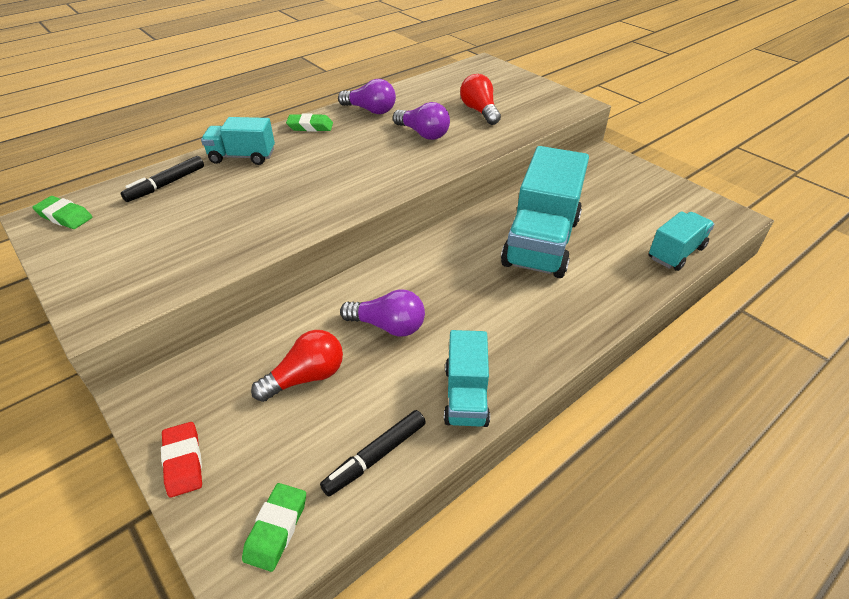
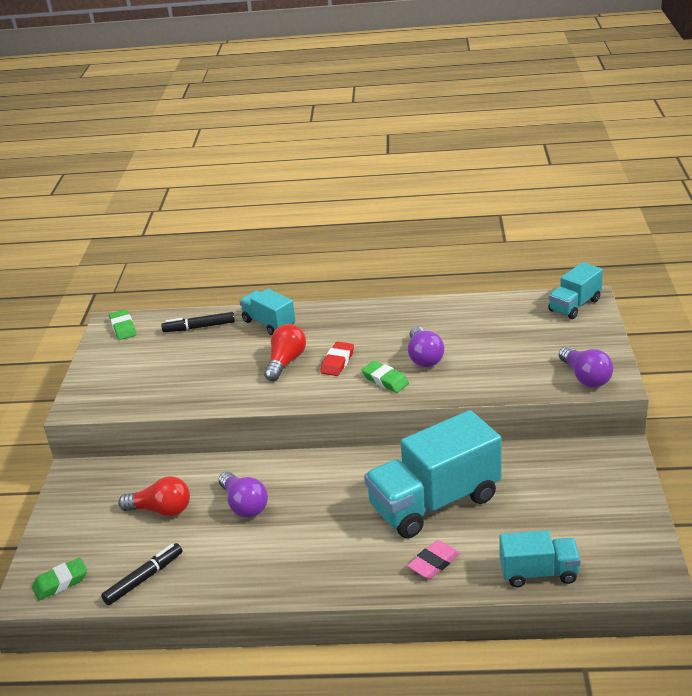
camera: 45 degrees right, 10 degrees down
red eraser [161,422,202,497] -> red eraser moved to [320,342,354,376]
green eraser [286,113,333,132] -> green eraser moved to [362,361,409,393]
black marker [320,410,426,496] -> black marker turned 135 degrees clockwise [101,543,183,605]
purple light bulb [338,79,396,114] -> purple light bulb moved to [559,346,613,387]
turquoise truck [444,330,490,427] -> turquoise truck moved to [548,262,603,319]
red light bulb [460,74,501,125] -> red light bulb moved to [264,324,306,381]
none -> pink eraser [407,540,460,579]

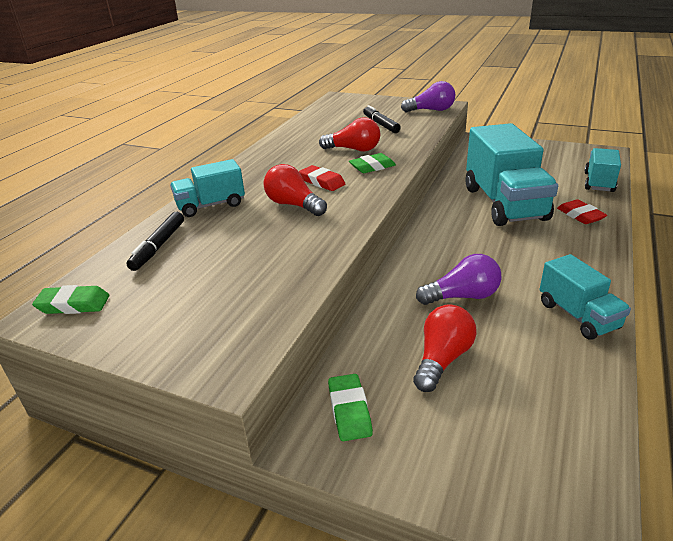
camera: 70 degrees left, 0 degrees up
green eraser [32,558,87,600] -> green eraser moved to [328,374,373,441]
black marker [101,543,183,605] -> black marker moved to [363,105,401,133]
pink eraser [407,540,460,579] -> red eraser [557,199,607,224]
purple light bulb [408,326,444,367] -> red light bulb [319,117,380,152]
turquoise truck [548,262,603,319] -> turquoise truck moved to [540,254,631,340]

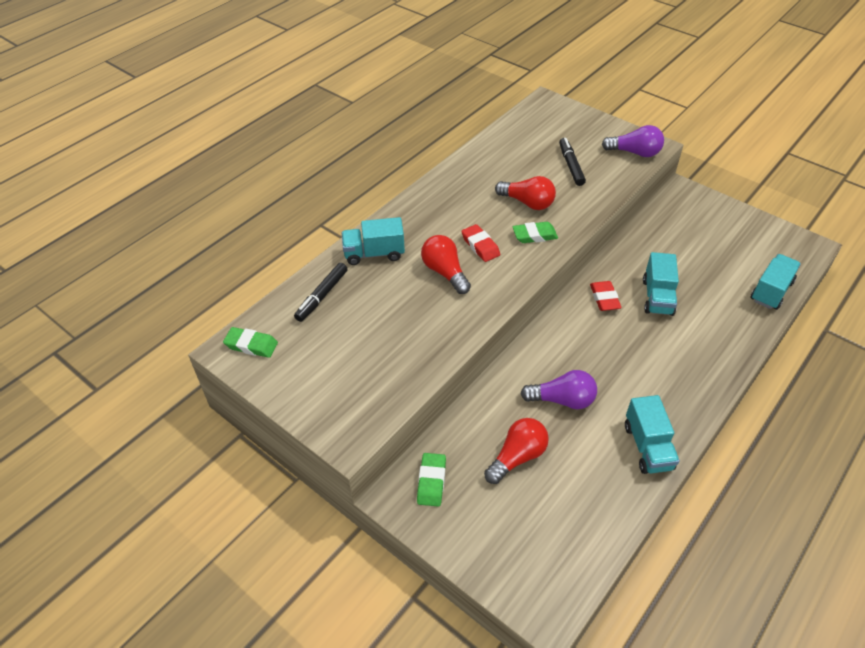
camera: 15 degrees right, 15 degrees up
turquoise truck [466,123,558,226] -> turquoise truck [643,252,679,316], size x0.54
red eraser [557,199,607,224] -> red eraser moved to [590,281,622,311]

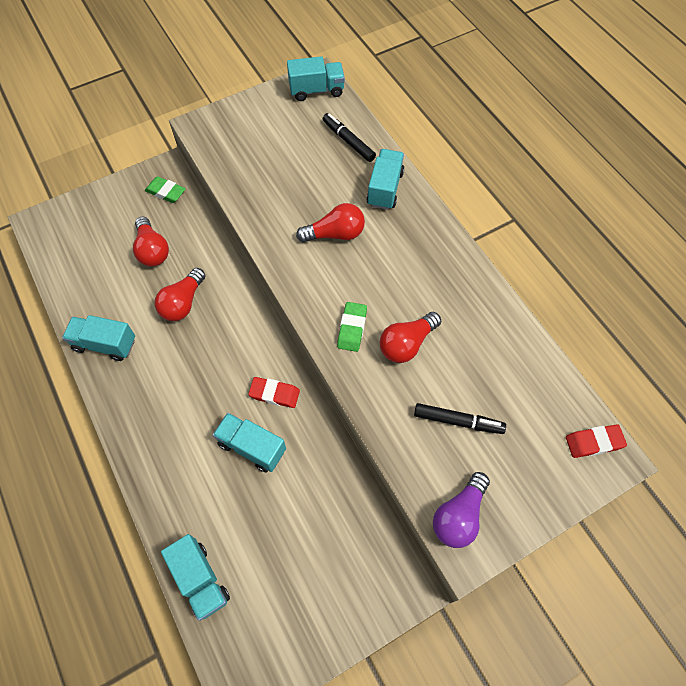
camera: 110 degrees right, 15 degrees up
green eraser [223,327,278,358] -> turquoise truck [287,56,345,101]
red eraser [461,224,500,262] -> red eraser moved to [566,424,627,458]
purple light bulb [520,370,597,409] -> red light bulb [155,268,206,321]

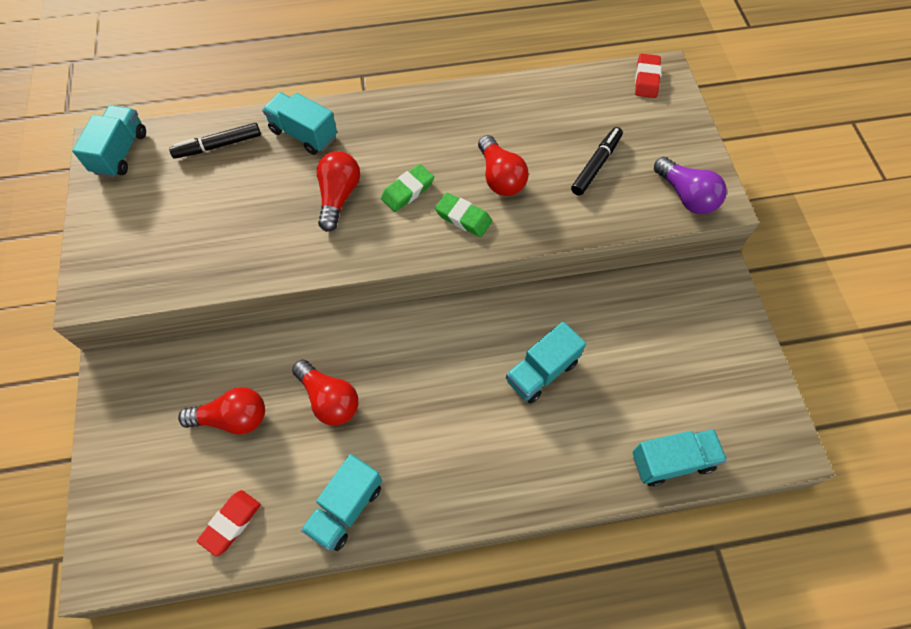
camera: 70 degrees left, 0 degrees up
green eraser [145,176,185,203] -> green eraser moved to [381,164,434,212]
red eraser [248,377,300,408] -> red eraser moved to [197,490,261,557]

